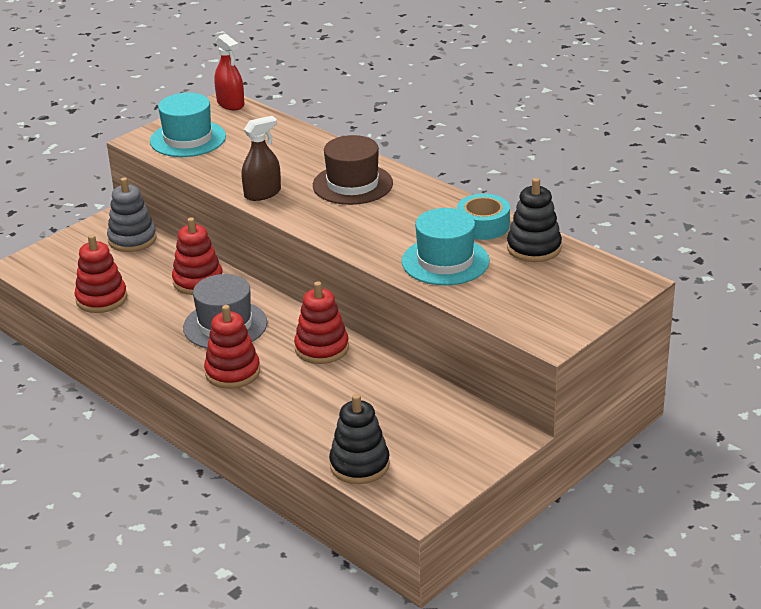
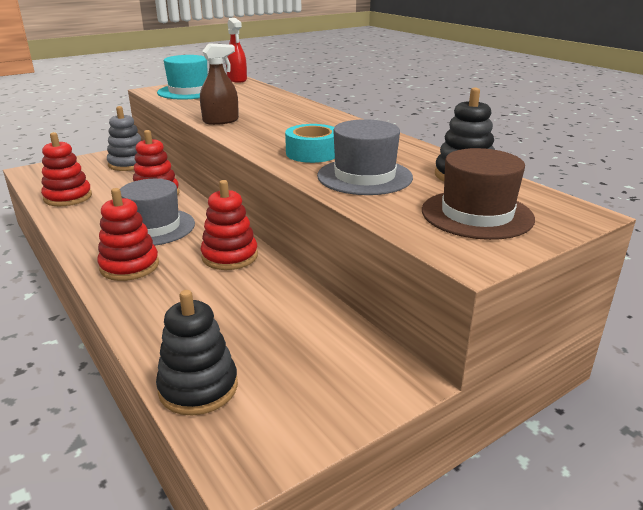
camera: 10 degrees right, 5 degrees down
brown hat [313,135,393,205] -> brown hat moved to [422,148,535,240]
turquoise hat [402,208,490,285] -> grey hat [317,119,413,195]
turquoise tape [457,194,510,240] -> turquoise tape moved to [285,124,335,163]

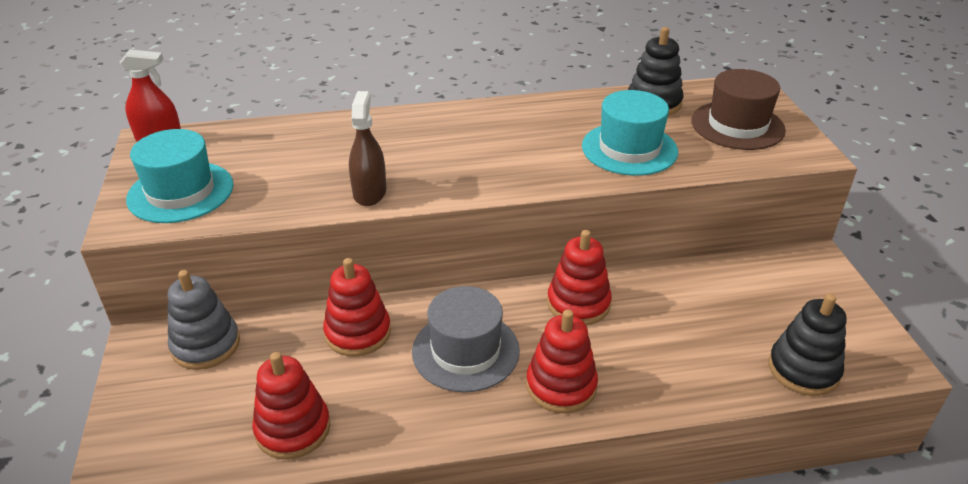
camera: 65 degrees left, 10 degrees up
turquoise tape [285,124,335,163] -> none
grey hat [317,119,413,195] -> turquoise hat [582,90,678,176]

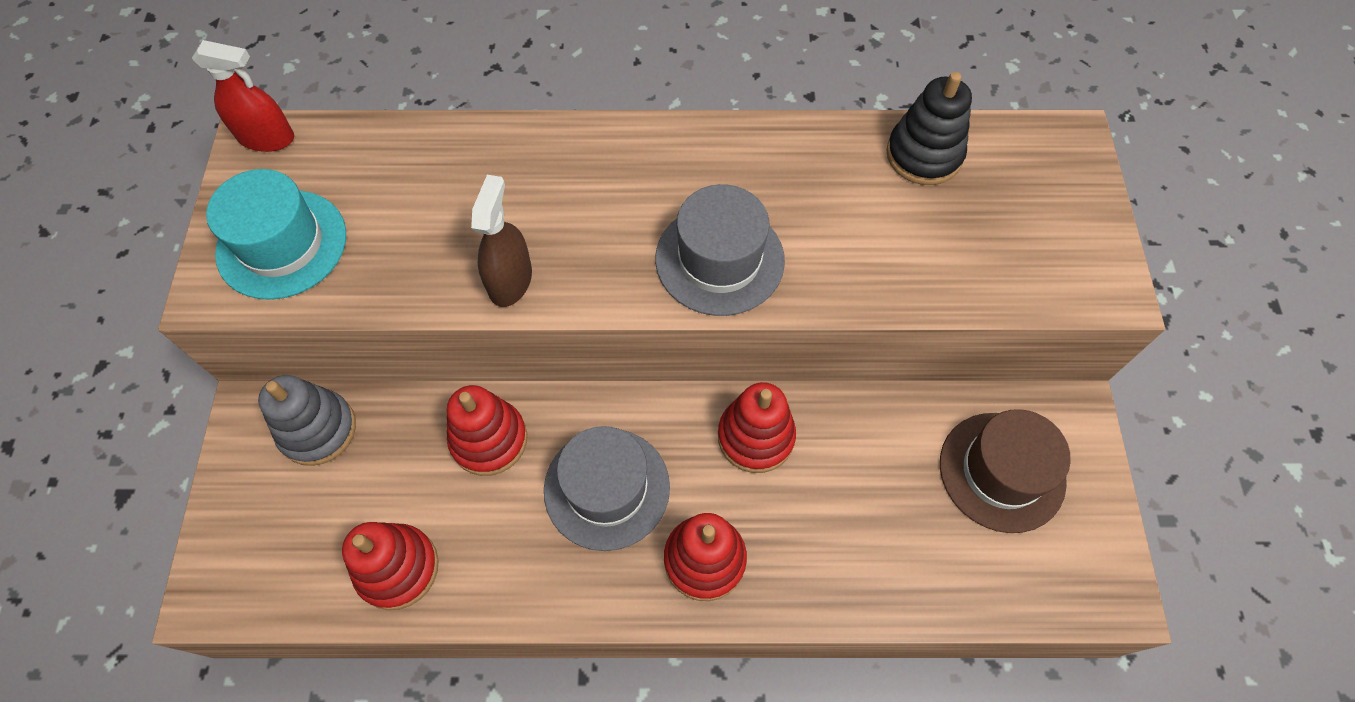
camera: 10 degrees right, 25 degrees up
turquoise hat [582,90,678,176] -> none
brown hat [691,69,786,150] -> brown hat moved to [940,409,1071,533]
black stacking toy [769,294,847,396] -> none
none -> grey hat [655,184,785,316]

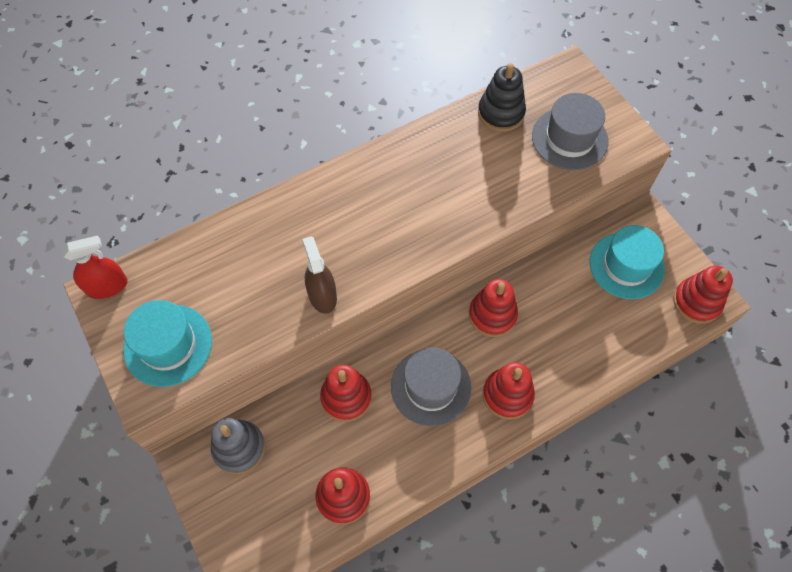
camera: 30 degrees left, 0 degrees up
grey hat [655,184,785,316] -> grey hat moved to [532,93,609,170]
brown hat [940,409,1071,533] -> turquoise hat [589,225,665,299]
none -> red stacking toy [673,265,733,324]

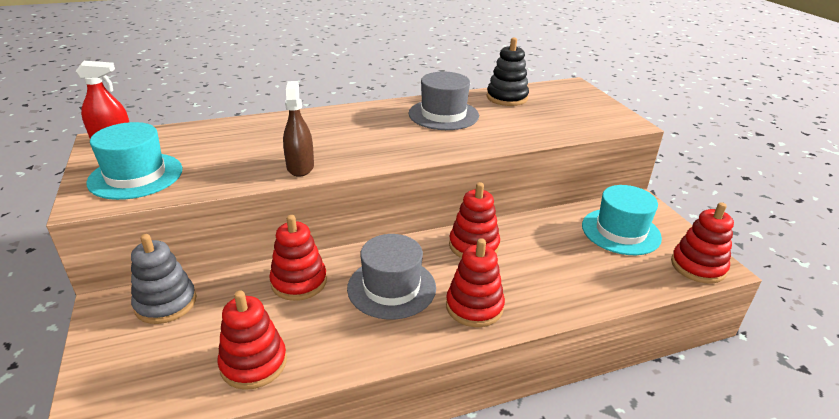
camera: 10 degrees right, 30 degrees down
grey hat [532,93,609,170] -> grey hat moved to [409,72,479,130]

